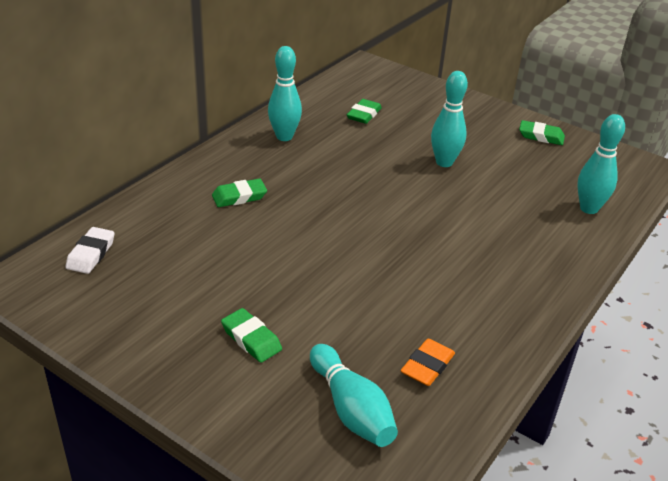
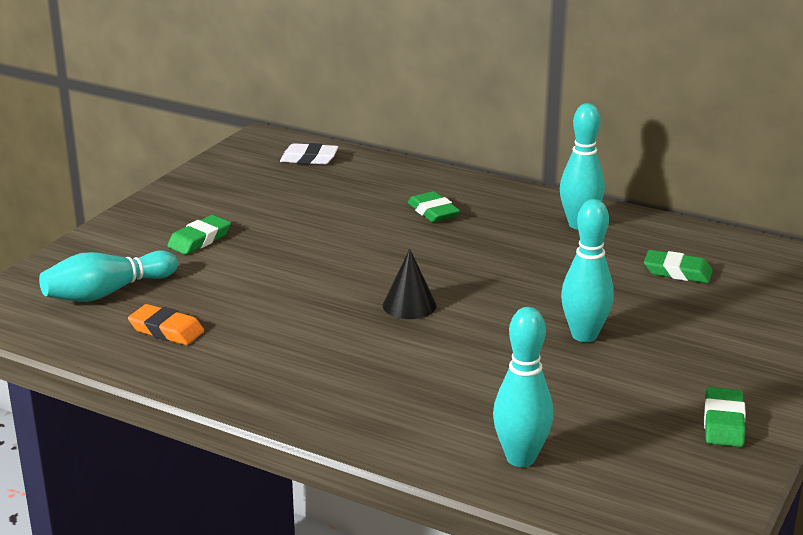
camera: 85 degrees right, 10 degrees down
none -> black cone [383,249,437,319]

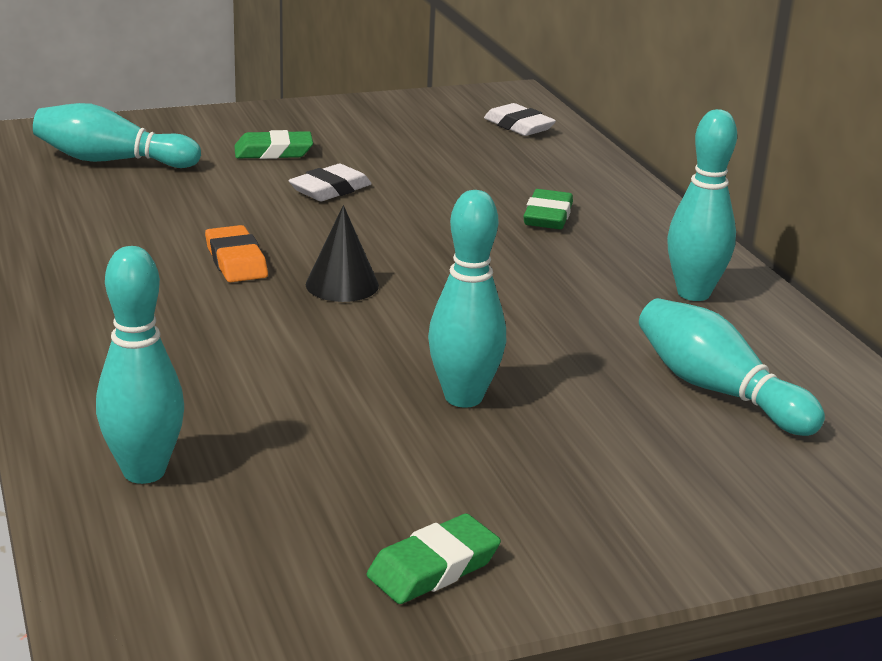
camera: 40 degrees right, 0 degrees up
orange eraser [128,304,204,345] -> orange eraser moved to [205,225,268,282]
green eraser [644,250,713,283] -> turquoise bowling pin [639,298,825,436]
none -> white eraser [289,164,372,201]

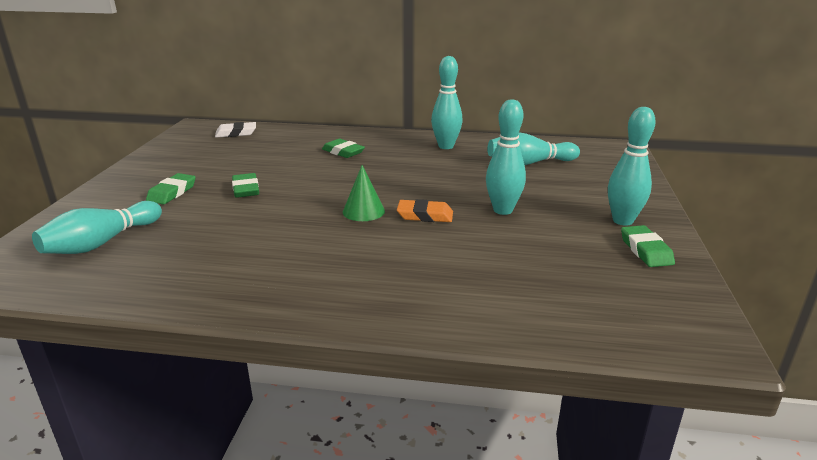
camera: 60 degrees left, 0 degrees up
turquoise bowling pin [96,246,184,484] -> turquoise bowling pin moved to [608,107,655,226]
orange eraser [205,225,268,282] -> orange eraser moved to [397,199,453,222]
white eraser [289,164,372,201] -> green eraser [232,173,259,198]
black cone [306,205,379,302] -> green cone [343,165,385,221]

